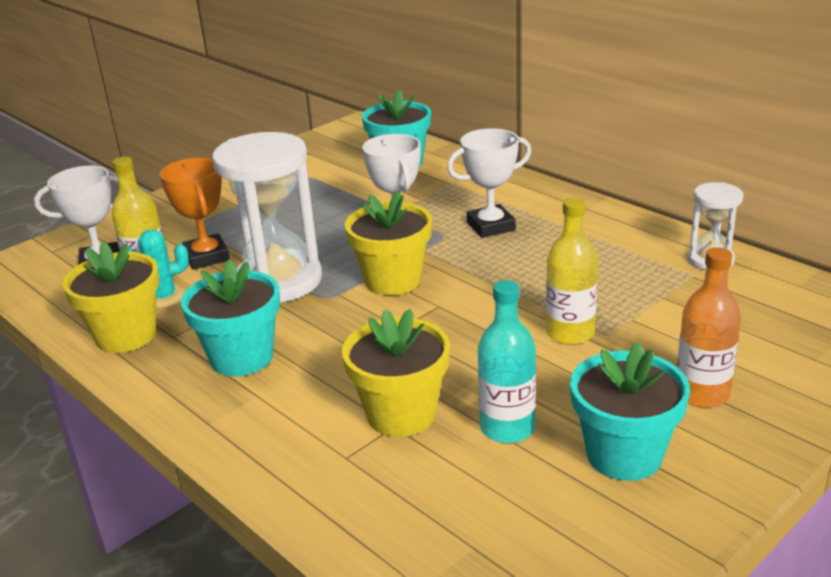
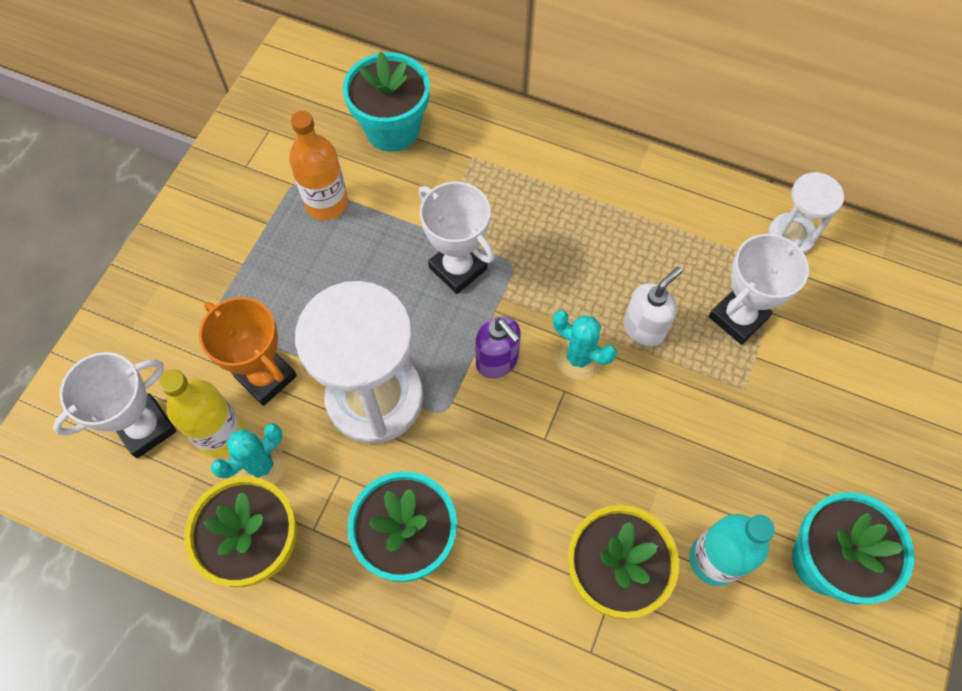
camera: 25 degrees left, 35 degrees up
yellow flower pot [345,191,432,296] -> purple soap dispenser [475,316,521,378]
white trophy [447,128,532,238] -> white trophy moved to [709,234,809,345]
yellow bottle [546,197,598,345] -> none
orange bottle [677,247,741,408] -> orange bottle moved to [289,111,348,221]
none -> turquoise cactus [553,310,617,379]
none -> white soap dispenser [624,267,683,346]

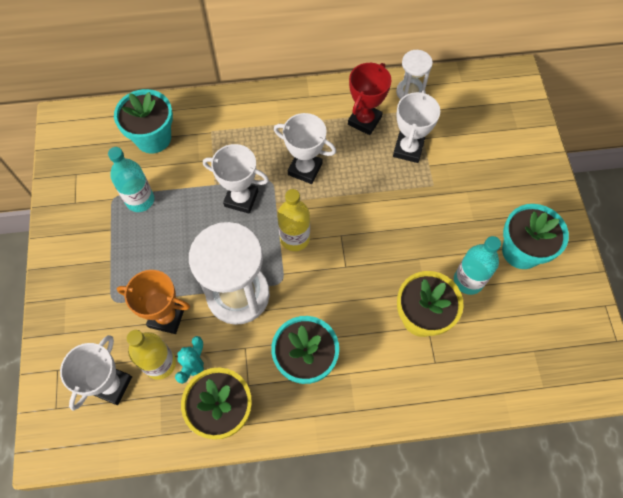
camera: 30 degrees left, 0 degrees up
orange bottle [289,111,348,221] -> turquoise bottle [108,147,154,212]
purple soap dispenser [475,316,521,378] -> yellow bottle [277,189,310,251]
turquoise cactus [553,310,617,379] -> none
white soap dispenser [624,267,683,346] -> none
none -> white trophy [274,113,336,184]
none -> red trophy [348,63,392,135]

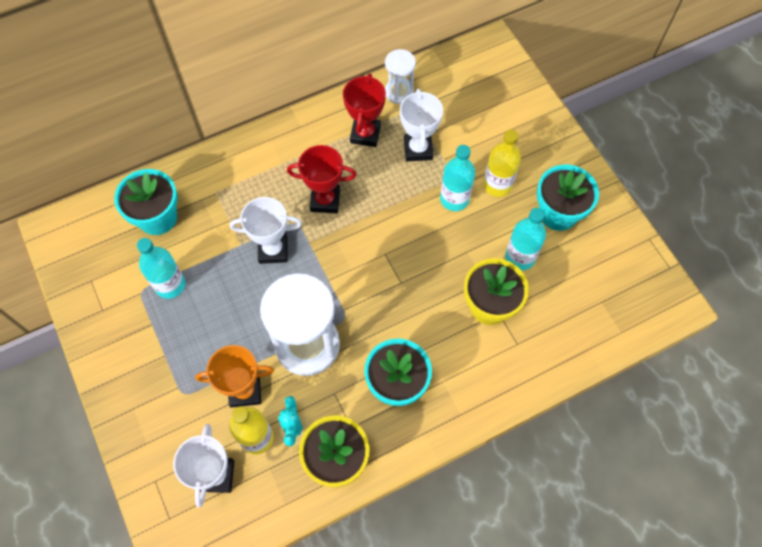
camera: 20 degrees left, 0 degrees up
white trophy [274,113,336,184] -> red trophy [287,145,357,213]
yellow bottle [277,189,310,251] -> yellow bottle moved to [483,130,521,197]
none -> turquoise bottle [440,145,475,211]

